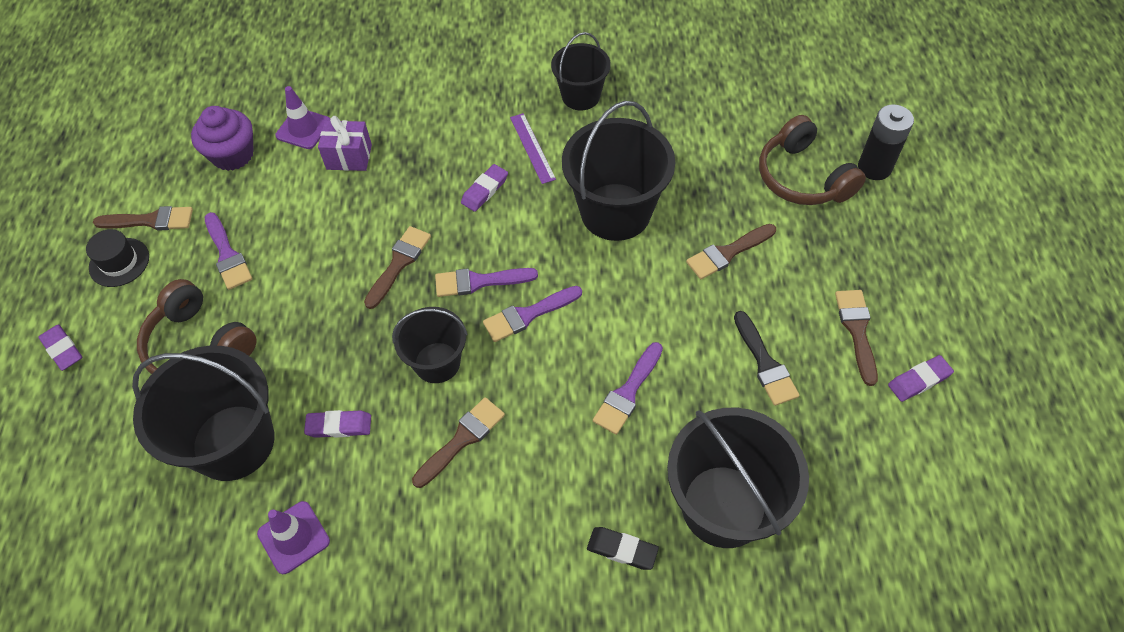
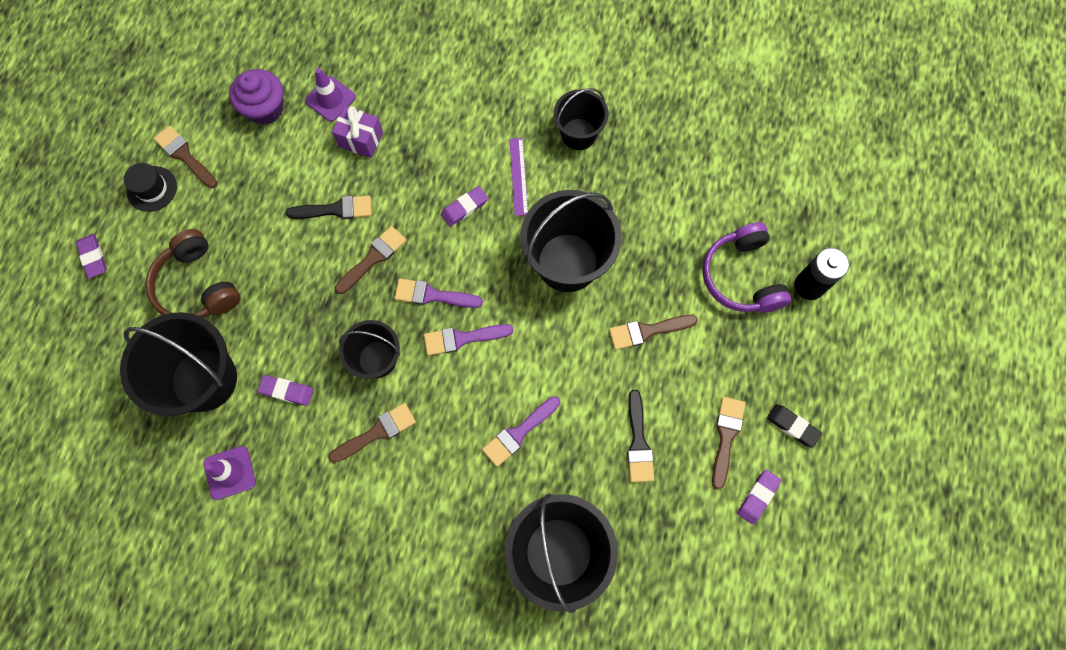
camera: 15 degrees right, 15 degrees up
brown brush [93,206,193,231] -> brown brush turned 150 degrees counterclockwise [154,126,217,188]
purple brush [205,212,252,290] -> none
black eraser [587,527,659,570] -> black eraser moved to [767,404,822,448]
brown headphones [759,115,866,205] -> purple headphones [702,222,791,313]
purple eraser [888,355,954,402] -> purple eraser turned 45 degrees counterclockwise [737,470,781,524]
none -> black brush [286,195,372,219]

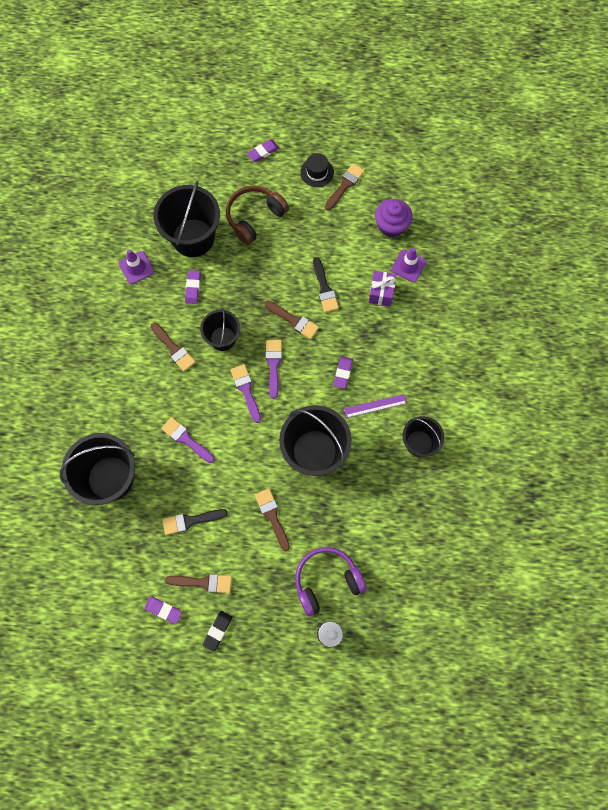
camera: 80 degrees right, 0 degrees up
purple eraser [441,186,488,227] -> purple eraser turned 60 degrees clockwise [334,356,353,389]

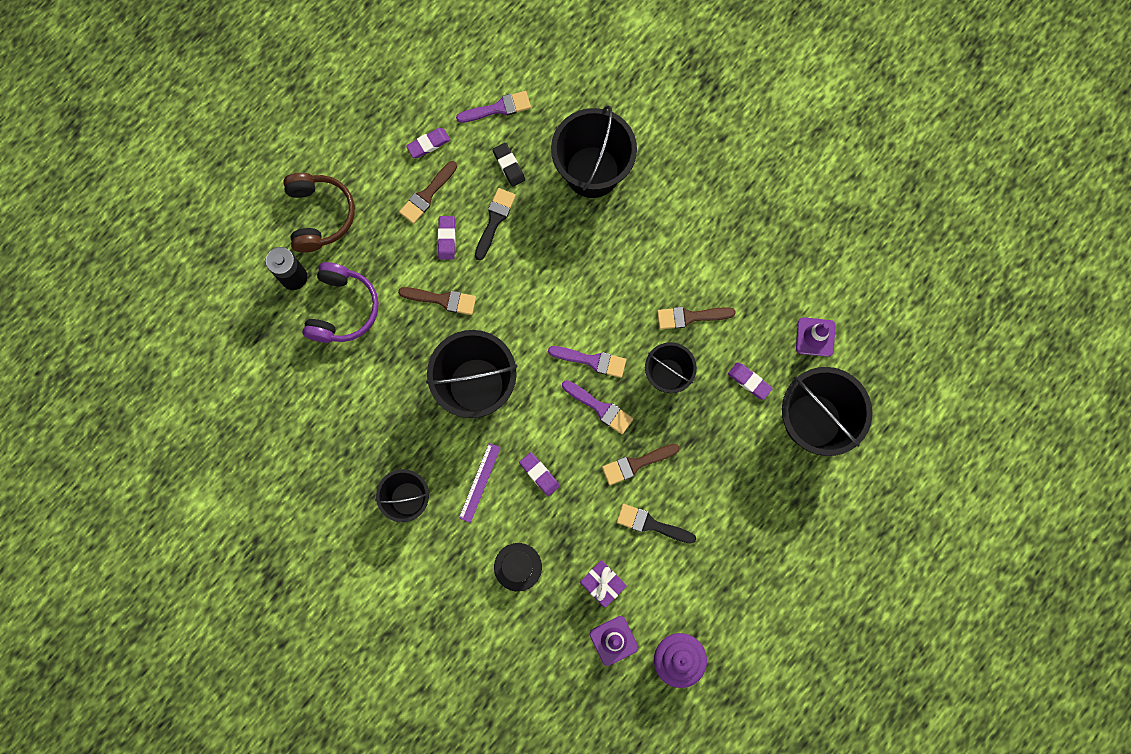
camera: 125 degrees right, 5 degrees up
purple brush [161,417,215,463] -> purple brush moved to [456,91,531,123]
black eraser [203,611,232,651] -> black eraser moved to [493,143,525,187]
brown headphones [226,185,289,245] -> brown headphones moved to [283,173,355,252]
purple eraser [247,140,279,162] -> purple eraser moved to [438,216,455,260]
black hat [300,153,334,187] -> black hat moved to [494,543,542,591]
brown brush [325,163,365,210] -> none

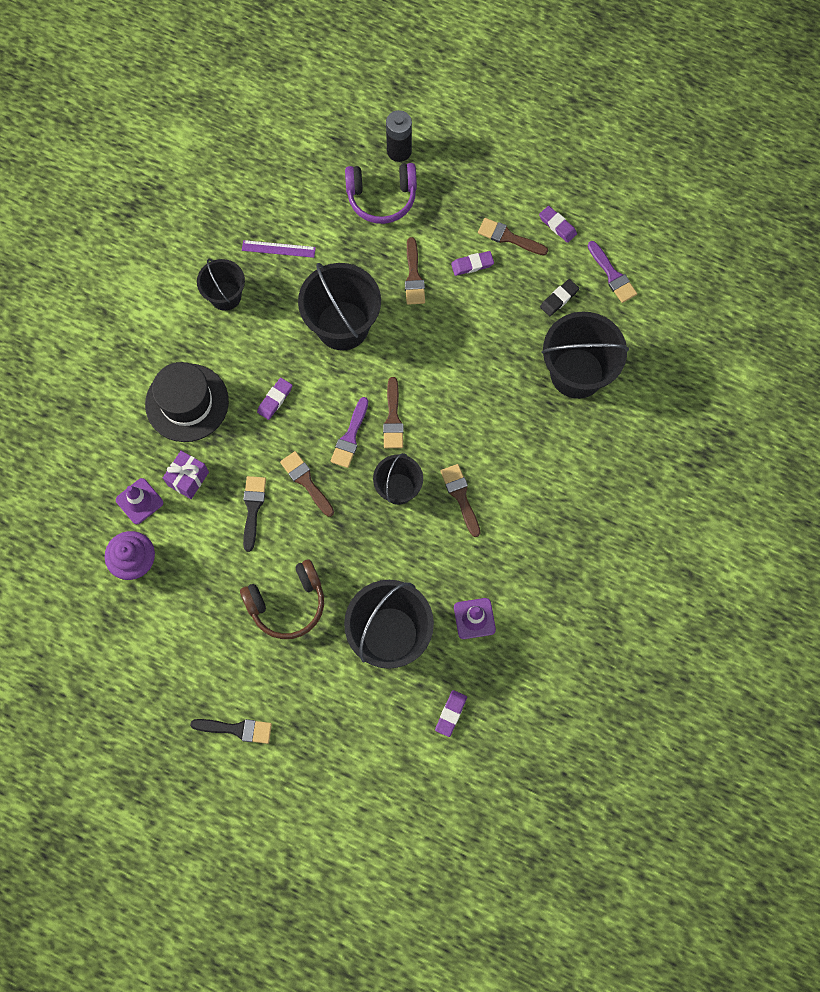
camera: 75 degrees right, 5 degrees down
brown headphones [283,173,355,252] -> brown headphones moved to [240,559,324,639]
purple ruler [459,443,501,523] -> purple ruler moved to [242,240,316,258]
black brush [475,188,516,260] -> black brush moved to [190,719,272,744]
black hat [494,543,542,591] -> black hat [145,362,229,442], size x1.88
purple brush [548,346,626,378] -> brown brush [383,377,404,448]
purple eraser [728,362,773,400] -> purple eraser moved to [435,690,467,737]

